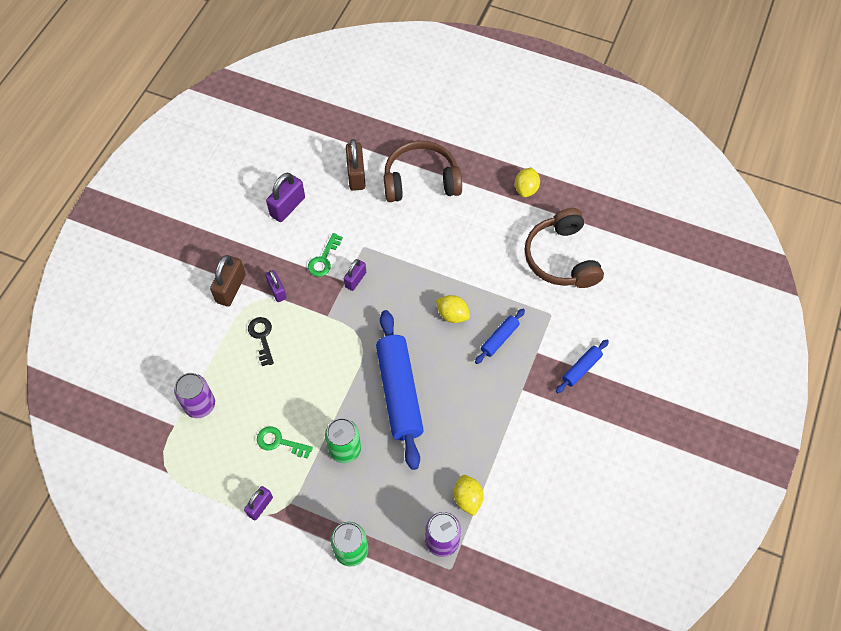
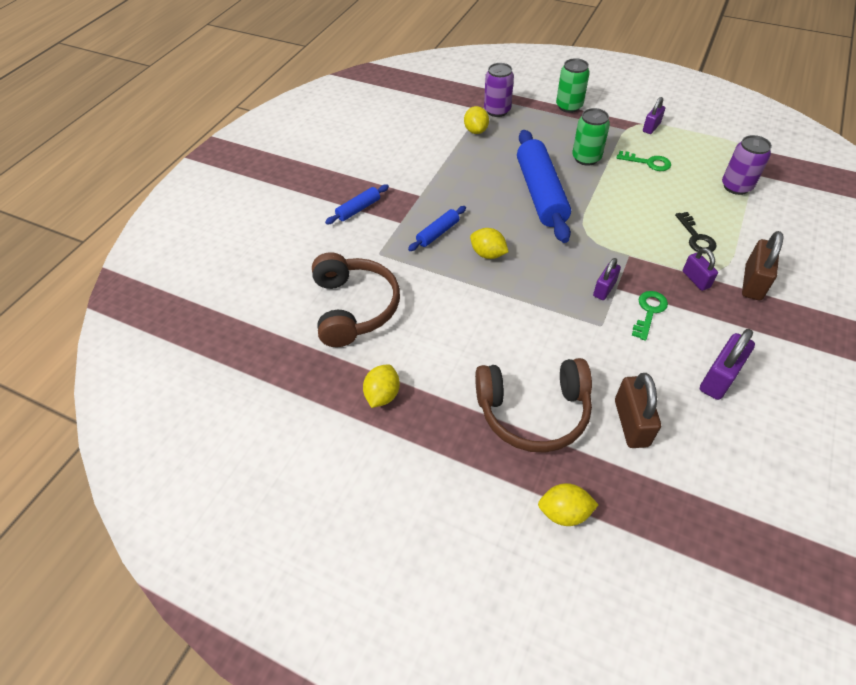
camera: 175 degrees left, 10 degrees down
none -> yellow lemon [538,483,599,526]

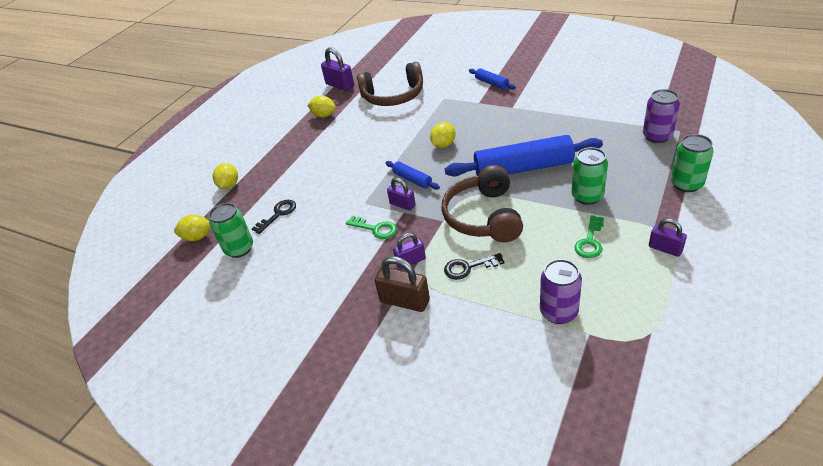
camera: 95 degrees right, 10 degrees down
blue rolling pin [408,206,466,251] -> blue rolling pin moved to [386,161,440,190]
yellow lemon [464,106,489,134] -> yellow lemon moved to [174,215,211,241]
brown headphones [475,358,592,453] -> brown headphones moved to [441,165,523,242]
brown padlock [615,373,661,448] -> black key [252,200,296,234]
purple padlock [700,329,755,400] -> purple padlock moved to [321,48,354,91]
none -> green can [209,203,253,258]

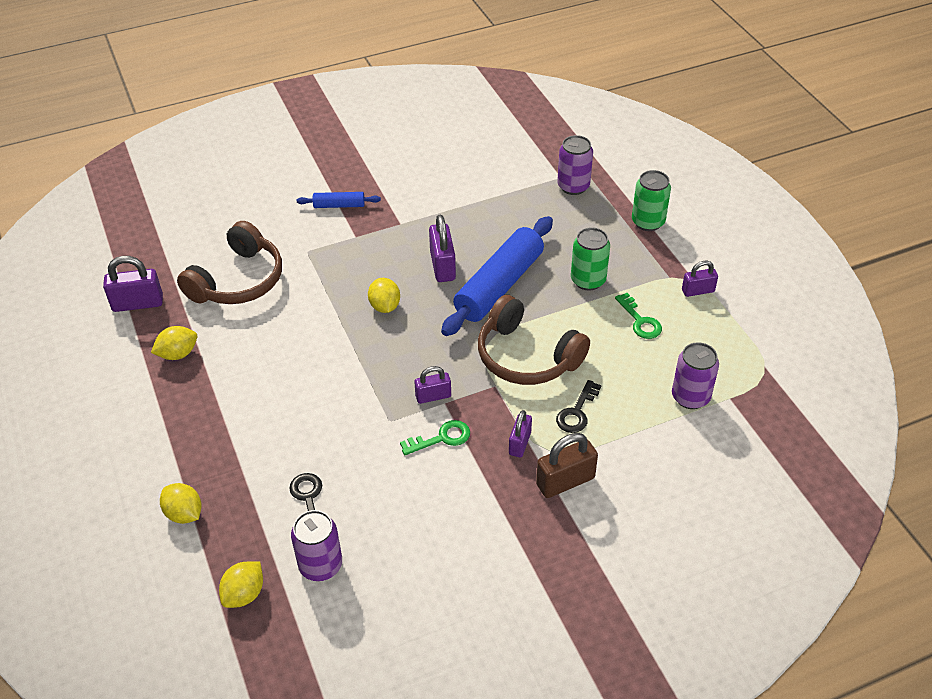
camera: 55 degrees left, 5 degrees up
green can [209,203,253,258] -> purple can [291,510,342,581]
blue rolling pin [386,161,440,190] -> none
none -> purple padlock [429,215,456,282]

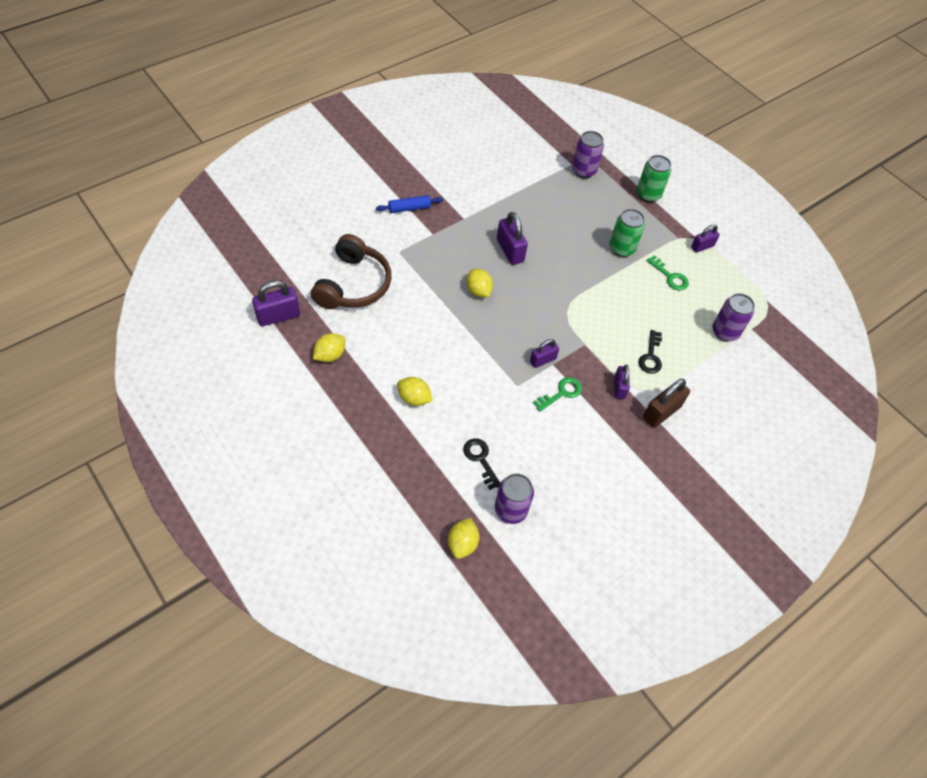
camera: 20 degrees left, 10 degrees up
yellow lemon [160,483,202,524] -> yellow lemon moved to [397,377,433,406]
blue rolling pin [441,216,553,336] -> none
brown headphones [478,295,590,385] -> none

